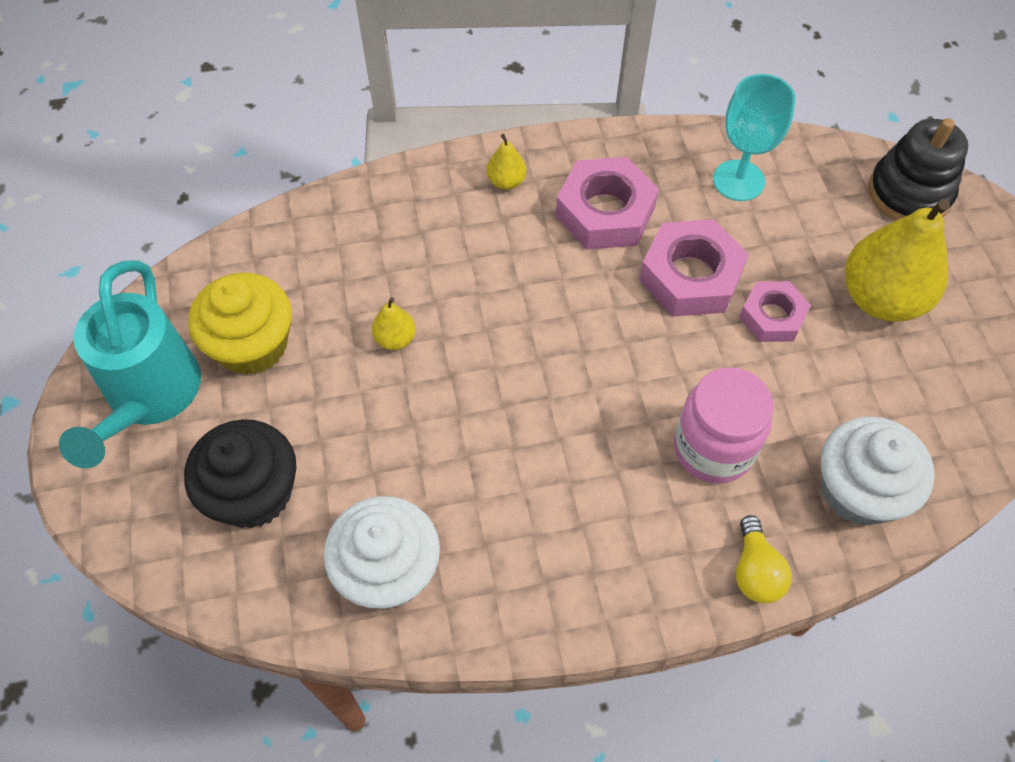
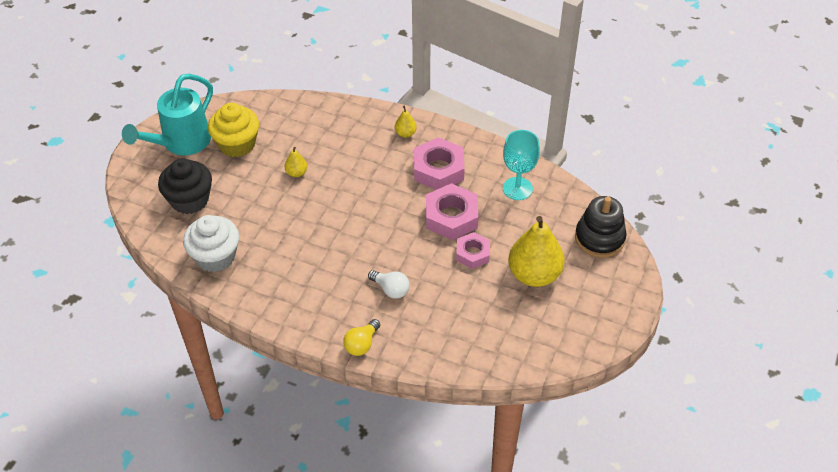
camera: 35 degrees right, 10 degrees down
pink jar [674,367,773,484] -> white light bulb [368,270,409,299]
white cupcake [821,416,935,526] -> none

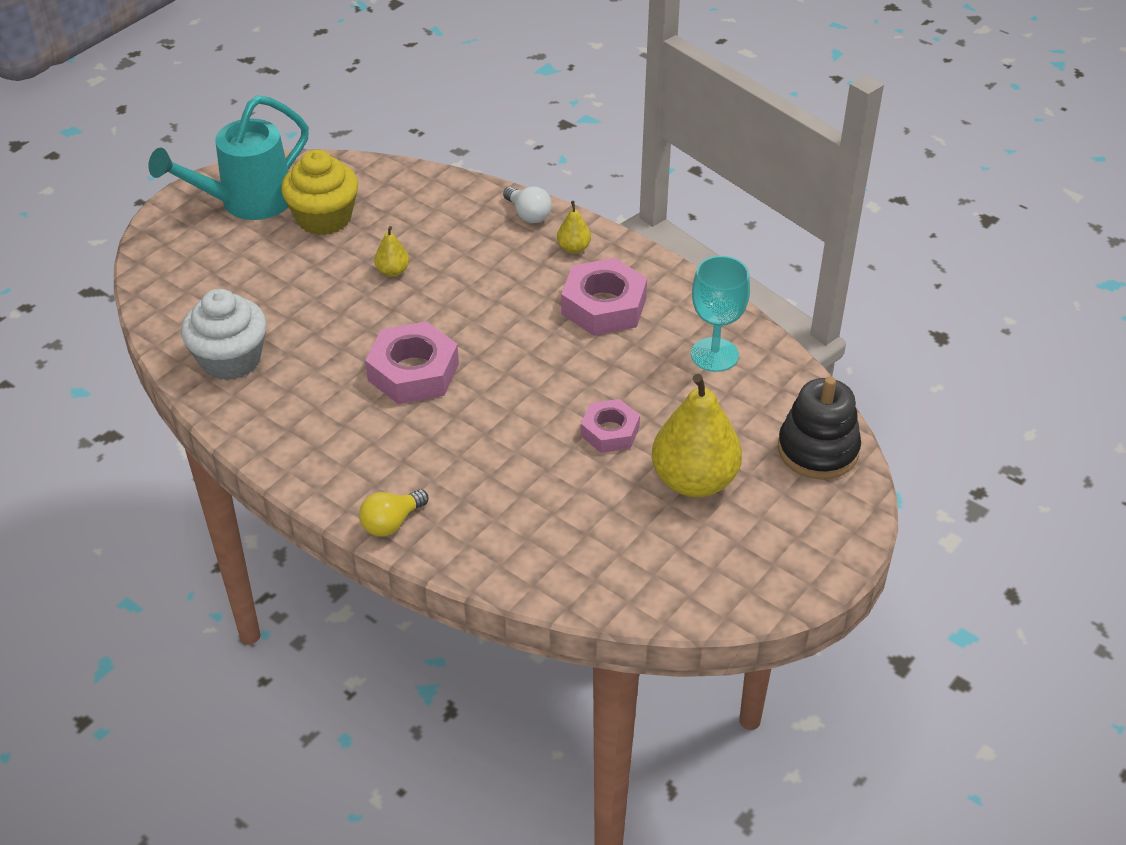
camera: 15 degrees right, 5 degrees down
black cupcake [158,158,212,214] -> none
white light bulb [368,270,409,299] -> white light bulb moved to [503,186,552,223]
pink nut [426,183,478,240] -> pink nut moved to [365,321,459,404]

